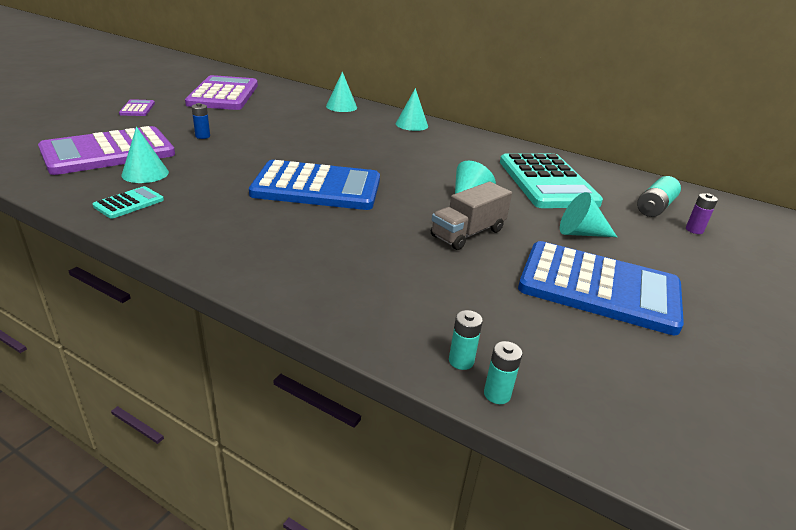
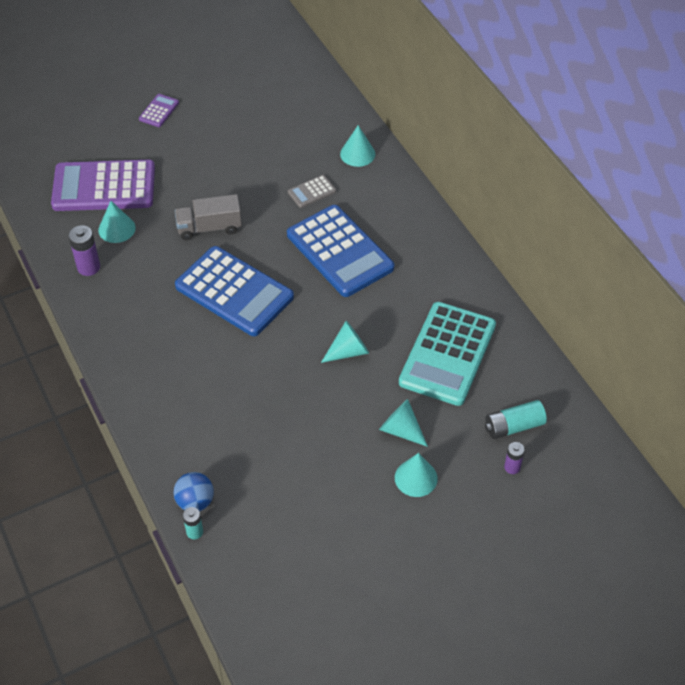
camera: 35 degrees right, 20 degrees up
turquoise calculator [93,186,164,219] -> purple battery [69,225,100,276]
purple calculator [185,75,258,110] -> none
blue battery [192,103,210,139] -> none
turquoise cone [396,88,428,131] -> turquoise cone moved to [395,453,438,497]
grey truck [431,182,512,250] -> grey truck moved to [175,194,242,240]
turquoise battery [449,310,483,370] -> blue ball [173,472,214,511]
blue calculator [518,241,684,335] -> blue calculator moved to [287,205,394,297]
none -> grey calculator [288,175,336,208]

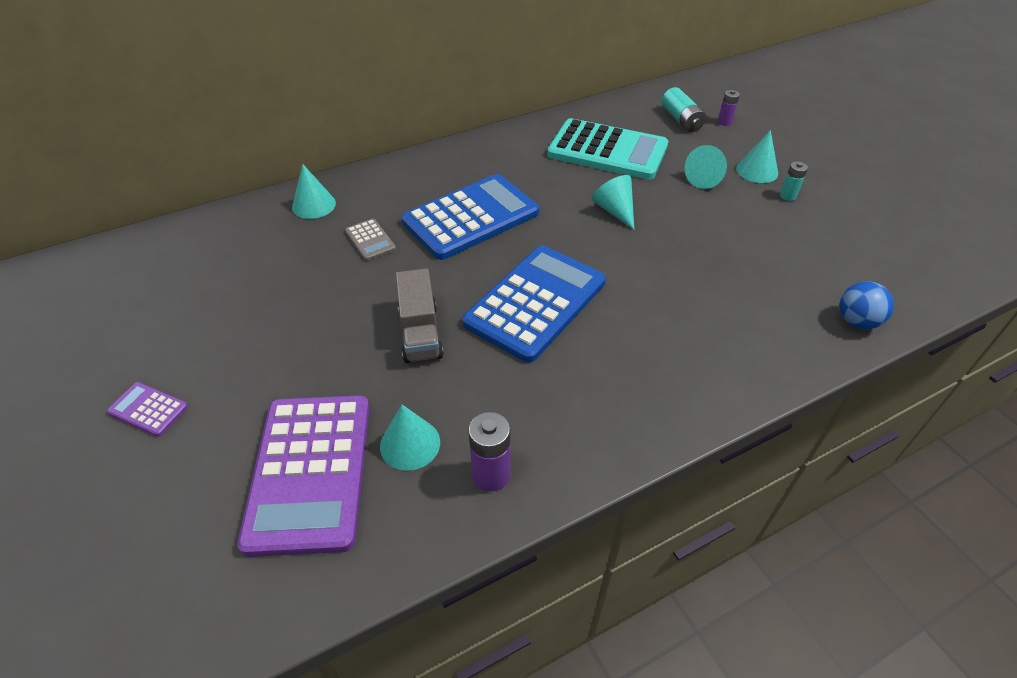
camera: 90 degrees left, 5 degrees down
turquoise battery [183,507,203,540] -> turquoise battery moved to [780,161,808,201]

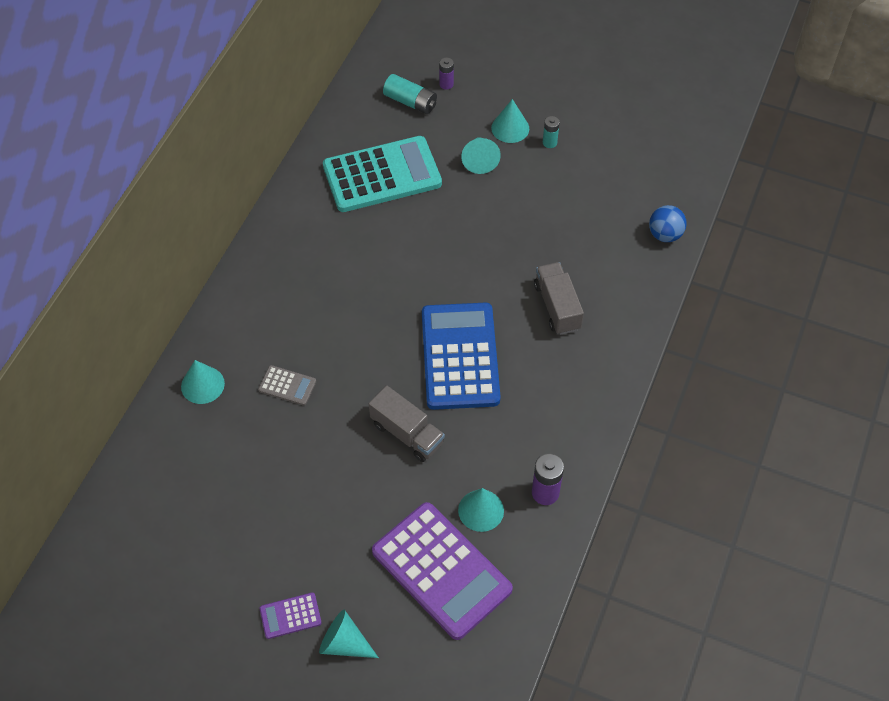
camera: 40 degrees left, 10 degrees up
blue calculator [401,174,539,260] -> none
turquoise cone [591,175,634,230] -> turquoise cone moved to [319,610,379,658]
none -> grey truck [534,262,584,335]

